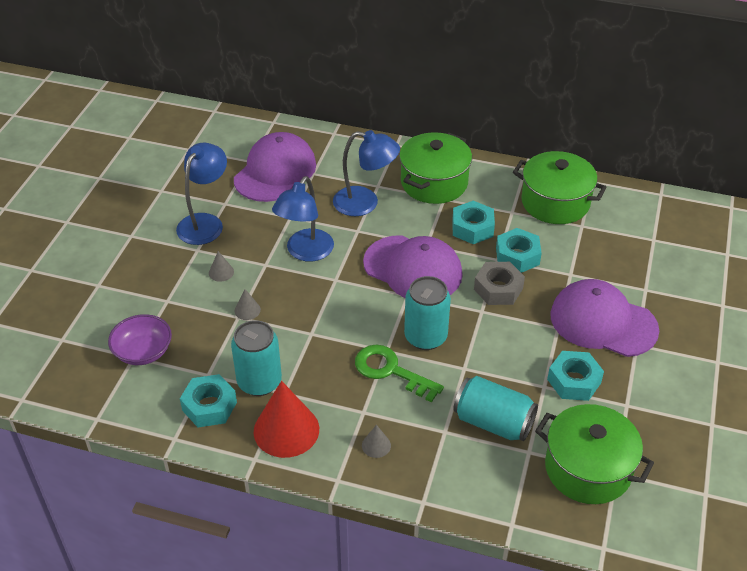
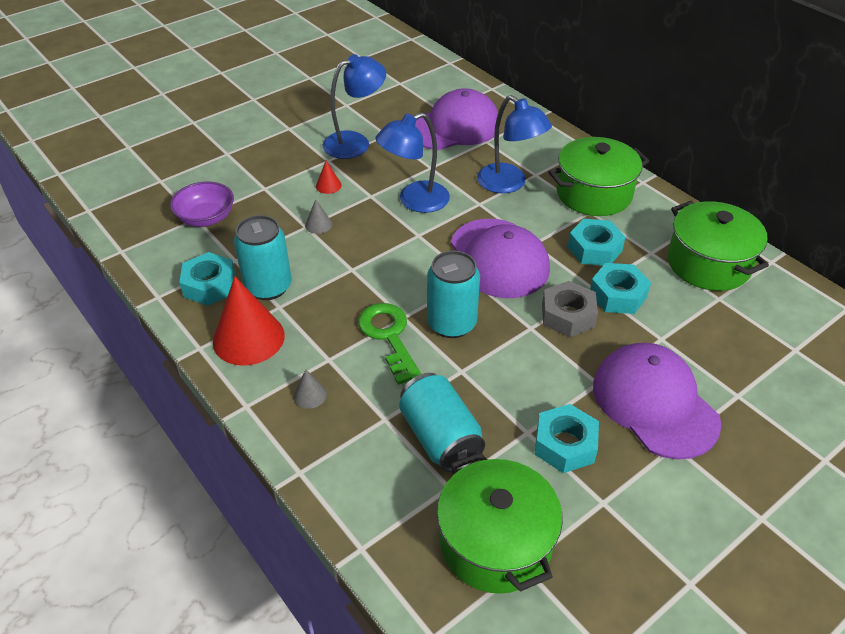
camera: 35 degrees right, 0 degrees up
grey cone [209,251,234,282] -> red cone [316,161,342,194]

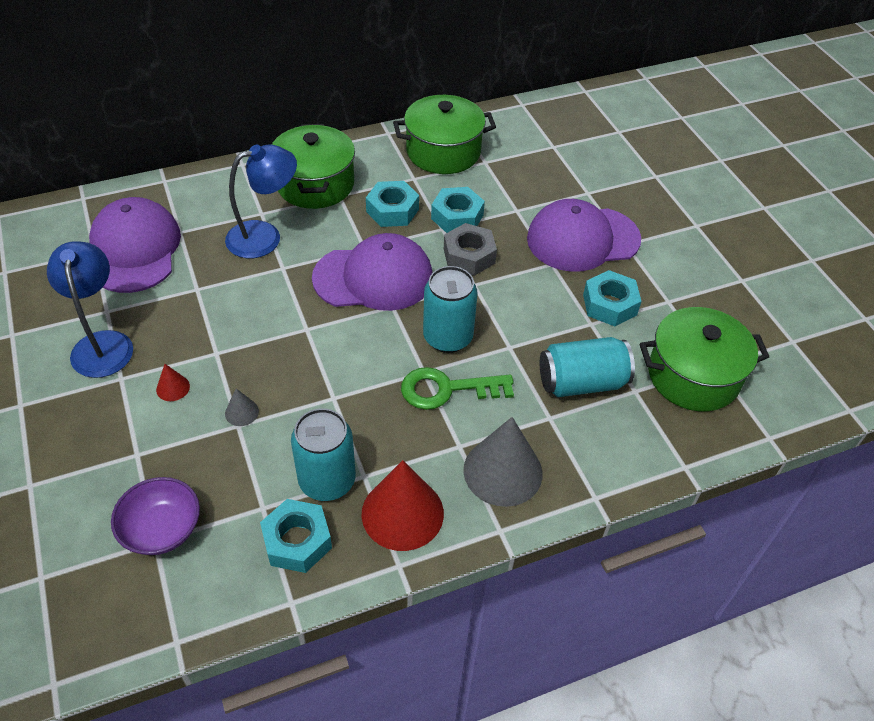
camera: 75 degrees left, 5 degrees up
grey cone [293,370,327,409] -> grey cone [463,417,543,507], size x2.27
blue lamp [375,112,450,213] -> none

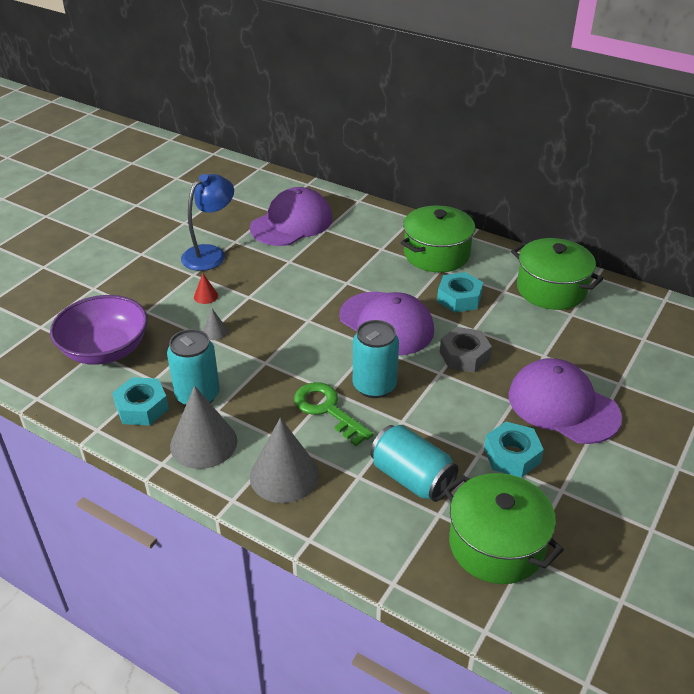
camera: 55 degrees right, 10 degrees down
purple bowl [111,477,200,555] -> purple bowl [50,295,148,365], size x1.56
blue lamp [225,144,297,258] -> none
red cone [362,460,444,551] -> grey cone [170,386,237,469]
turquoise nut [431,187,485,233] -> none

